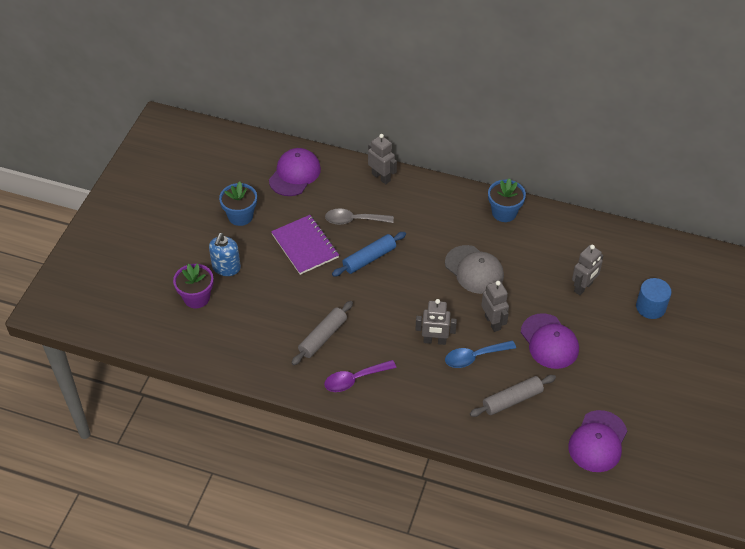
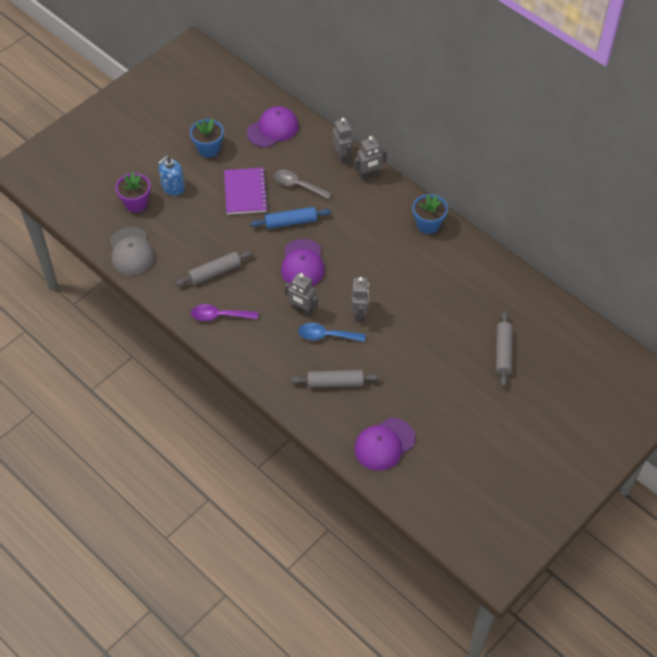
camera: 25 degrees right, 5 degrees up
grey cap [445,245,504,294] -> grey cap moved to [110,227,155,275]
purple cap [521,313,579,369] -> purple cap moved to [281,239,325,286]
grey robot [572,245,604,295] -> grey robot moved to [354,136,387,180]
blue cylinder [636,278,671,319] -> grey rolling pin [496,311,512,387]

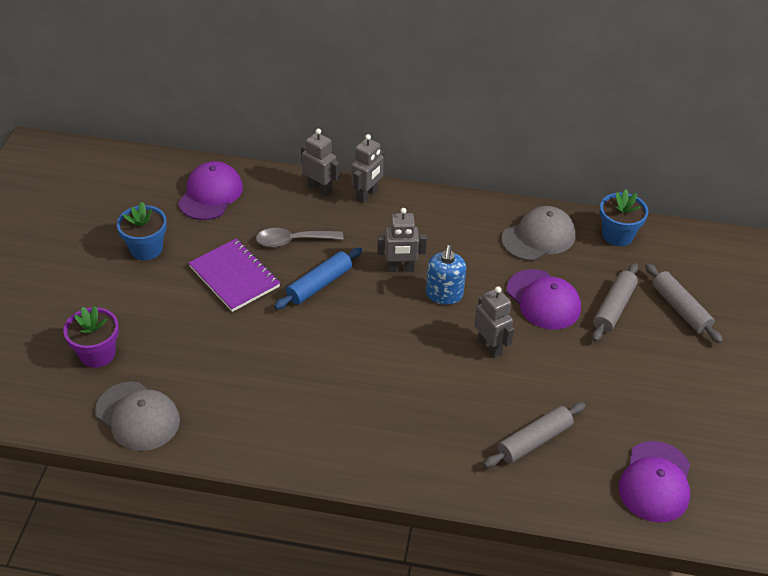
camera: 35 degrees left, 10 degrees down
blue soap dispenser [158,155,185,196] -> blue soap dispenser moved to [426,245,466,305]
grey rolling pin [176,251,253,286] -> grey rolling pin moved to [592,263,638,342]
purple spoon [191,304,258,321] -> none
purple cap [281,239,325,286] -> purple cap moved to [507,269,581,330]
grey robot [285,273,318,316] -> grey robot moved to [377,208,427,272]
blue spoon [298,323,366,342] -> none
blue flower pot [413,194,448,234] -> blue flower pot moved to [600,189,648,246]
none -> grey cap [501,206,575,261]

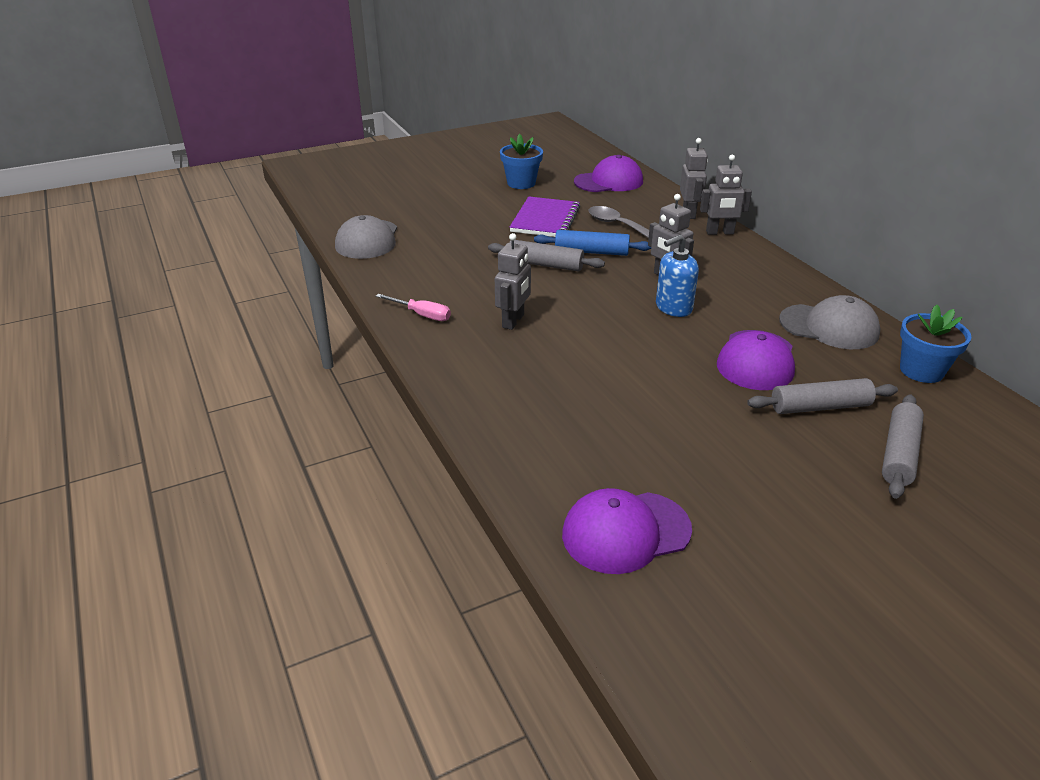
camera: 55 degrees right, 10 degrees down
purple flower pot [63,306,119,368] -> none
grey robot [474,286,514,358] -> grey robot moved to [495,233,531,330]
grey rolling pin [484,402,586,468] -> grey rolling pin moved to [488,240,605,272]
none -> pink screwdriver [376,294,451,321]

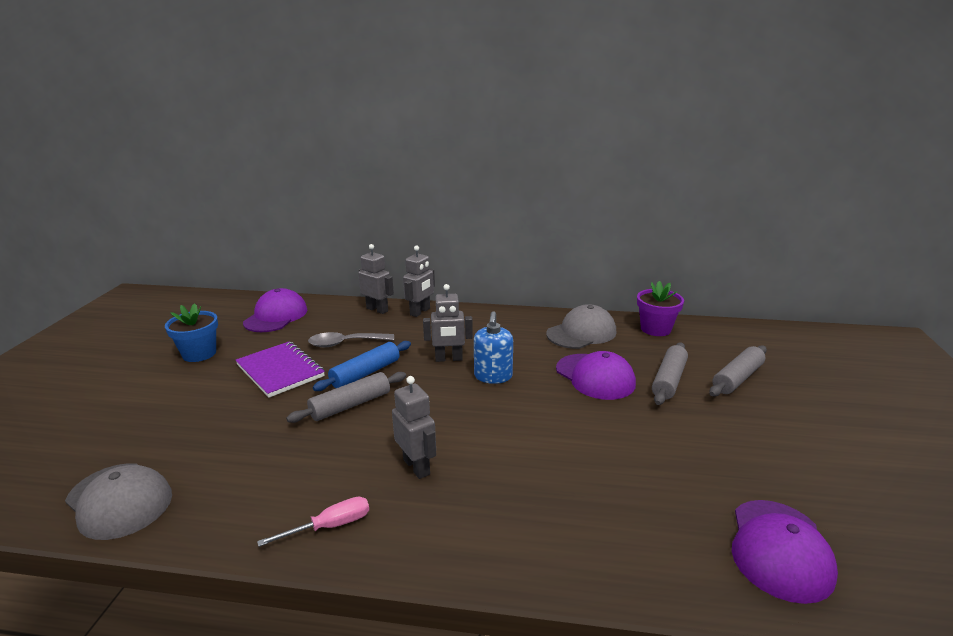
camera: 55 degrees left, 10 degrees down
grey rolling pin [882,394,924,499] -> grey rolling pin turned 75 degrees clockwise [709,345,767,396]
blue flower pot [900,304,972,383] -> purple flower pot [637,281,684,336]

